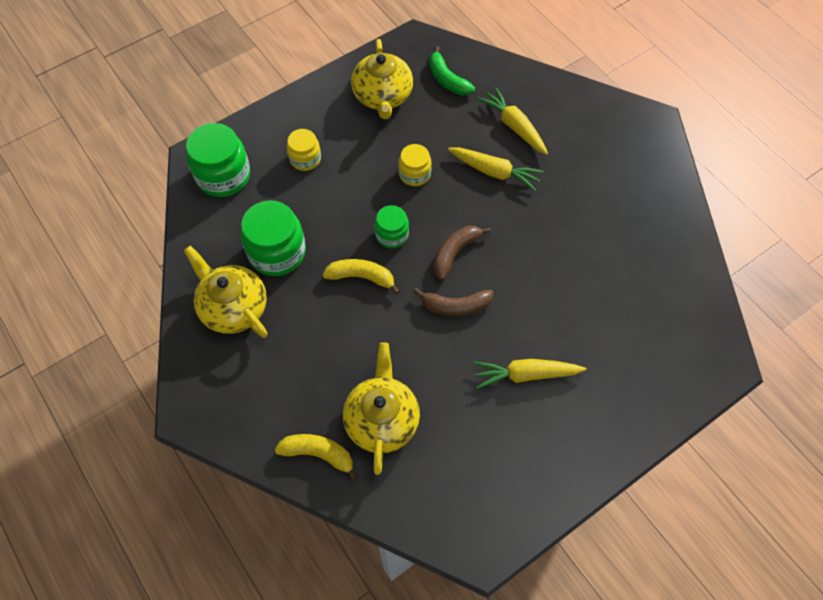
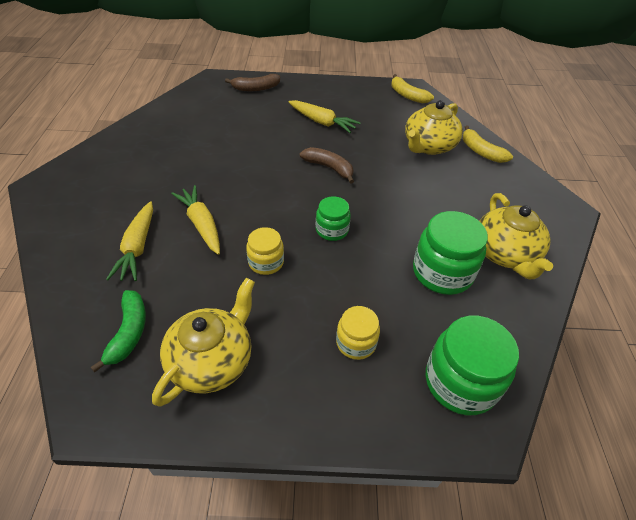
camera: 145 degrees left, 15 degrees down
yellow banana [323,259,400,295] -> yellow banana moved to [391,74,434,103]
brown banana [433,226,491,280] -> brown banana moved to [225,74,280,91]

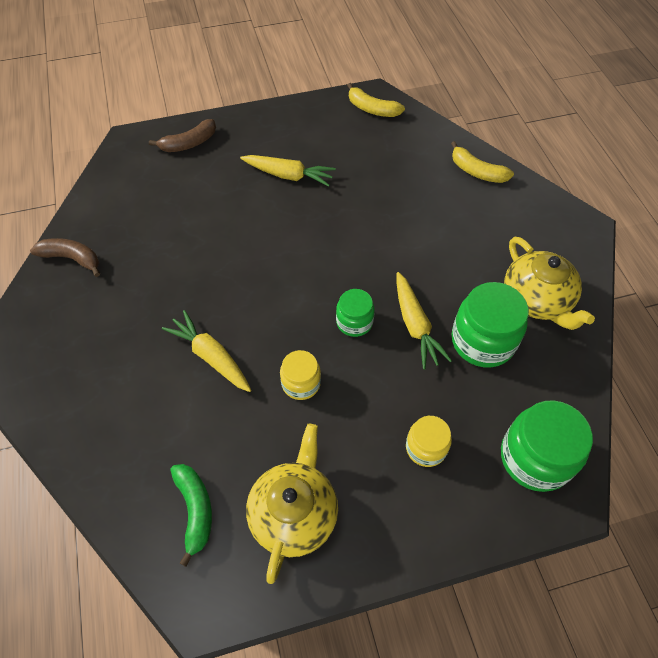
camera: 15 degrees left, 10 degrees up
yellow carrot [106,201,153,281] -> yellow carrot moved to [396,272,452,369]
brown banana [300,147,354,184] -> brown banana moved to [30,238,100,277]
yellow teapot [405,100,463,155] -> none

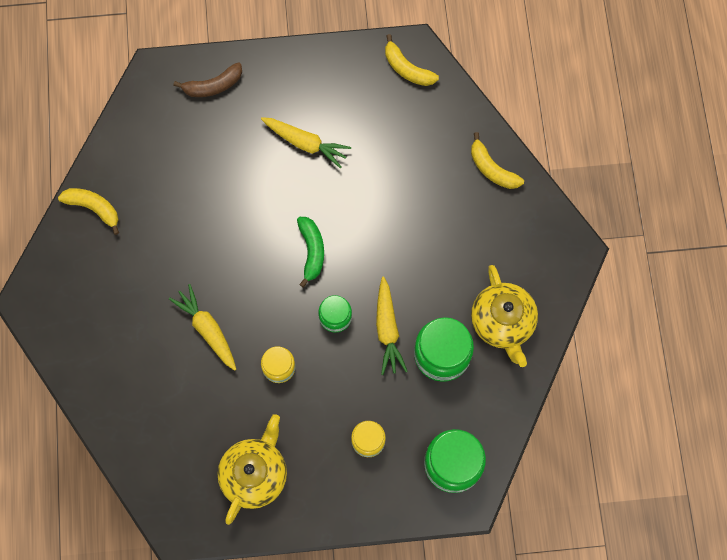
camera: 10 degrees right, 15 degrees up
brown banana [30,238,100,277] -> yellow banana [58,188,119,235]
green banana [170,464,212,567] -> green banana moved to [297,217,324,288]

